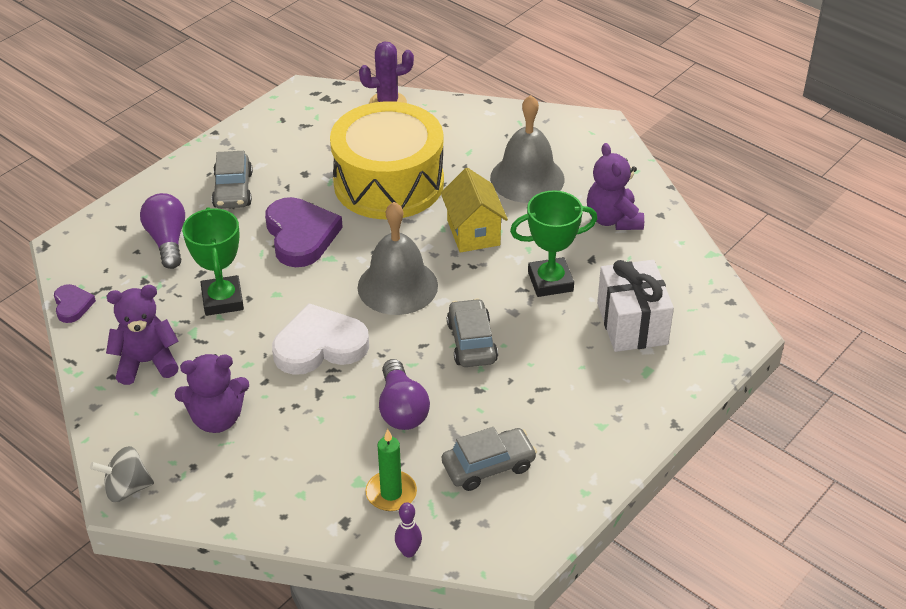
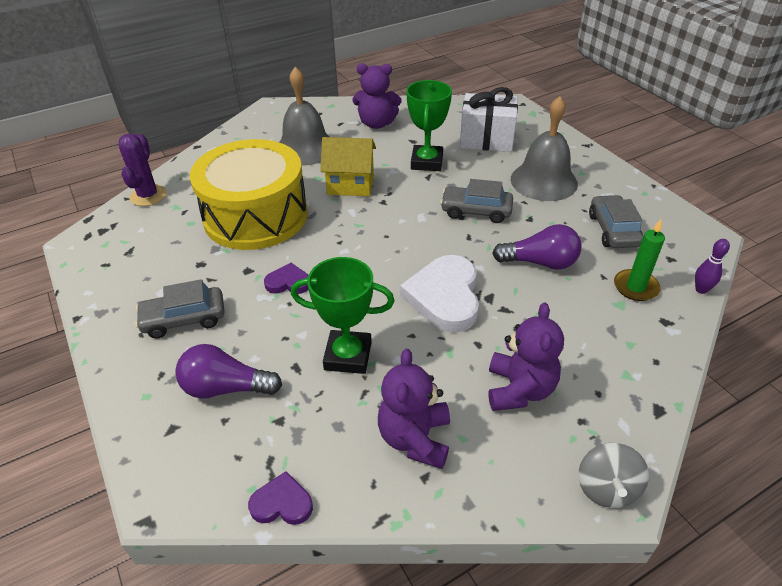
camera: 70 degrees left, 0 degrees up
grey car [212,151,253,209] -> grey car turned 150 degrees clockwise [135,279,224,339]
purple heart [265,197,343,267] -> purple heart [264,263,309,294], size x0.51
grey bell [358,202,438,315] -> grey bell moved to [511,96,578,201]

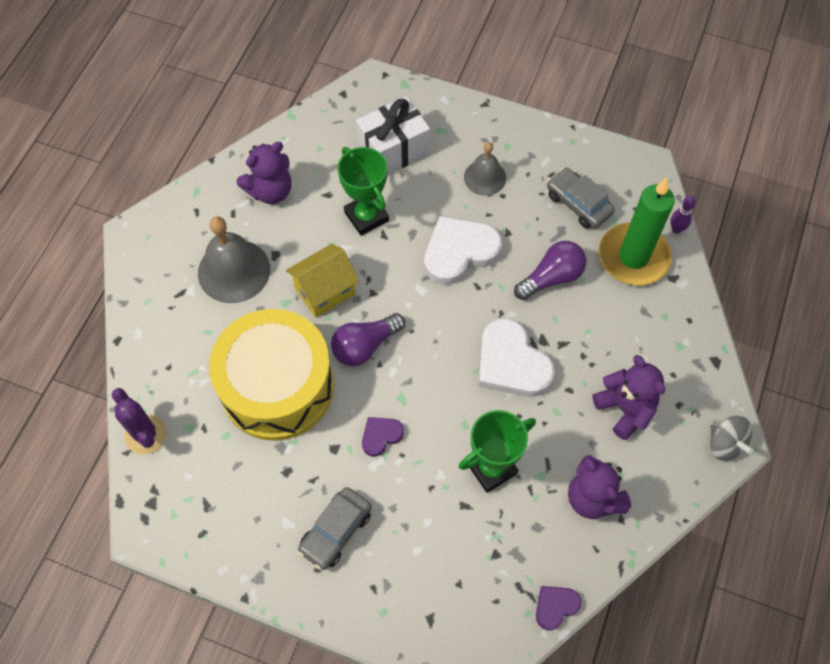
camera: 40 degrees left, 20 degrees up
purple light bulb [175,344,282,399] -> purple light bulb moved to [331,313,405,366]
grey car [440,179,513,223] -> white heart [424,216,502,285]
grey bell [511,96,578,201] -> grey bell [464,142,506,196], size x0.62
green candle [614,219,665,301] -> green candle [599,177,675,286], size x1.81

